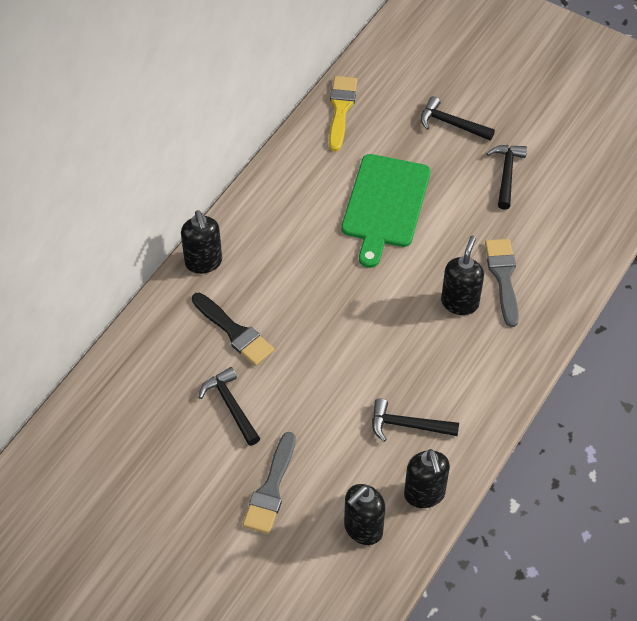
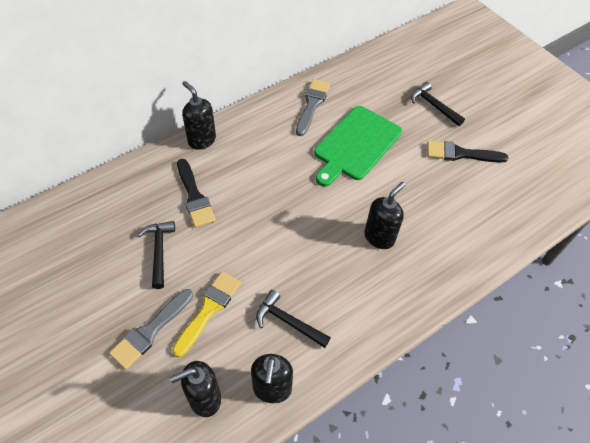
camera: 20 degrees right, 0 degrees up
black soap dispenser [181,210,222,274] -> black soap dispenser turned 135 degrees clockwise [182,81,216,150]
yellow brush [329,76,357,151] -> yellow brush moved to [172,271,241,357]
grey brush [485,239,519,327] -> grey brush moved to [296,79,330,136]
black hammer [486,145,527,210] -> black brush [427,140,508,163]

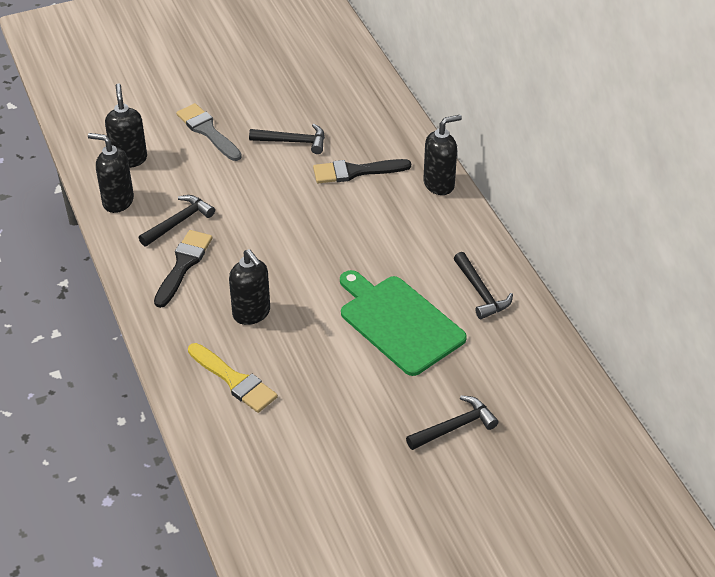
camera: 105 degrees right, 10 degrees down
yellow brush [172,271,241,357] -> yellow brush moved to [188,343,278,413]
grey brush [296,79,330,136] -> black hammer [454,252,513,319]
black brush [427,140,508,163] -> black brush moved to [154,230,213,308]

